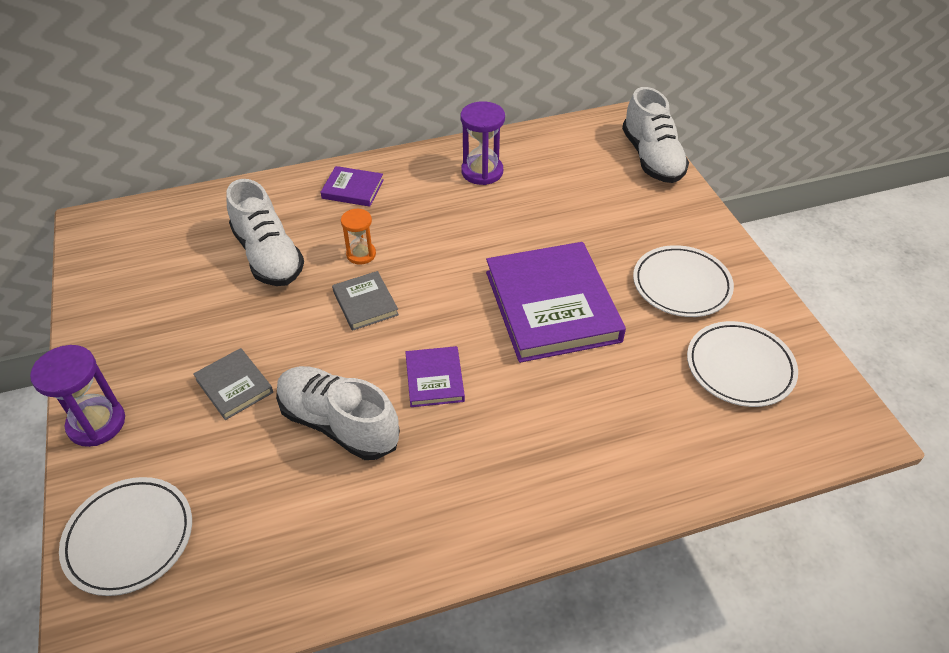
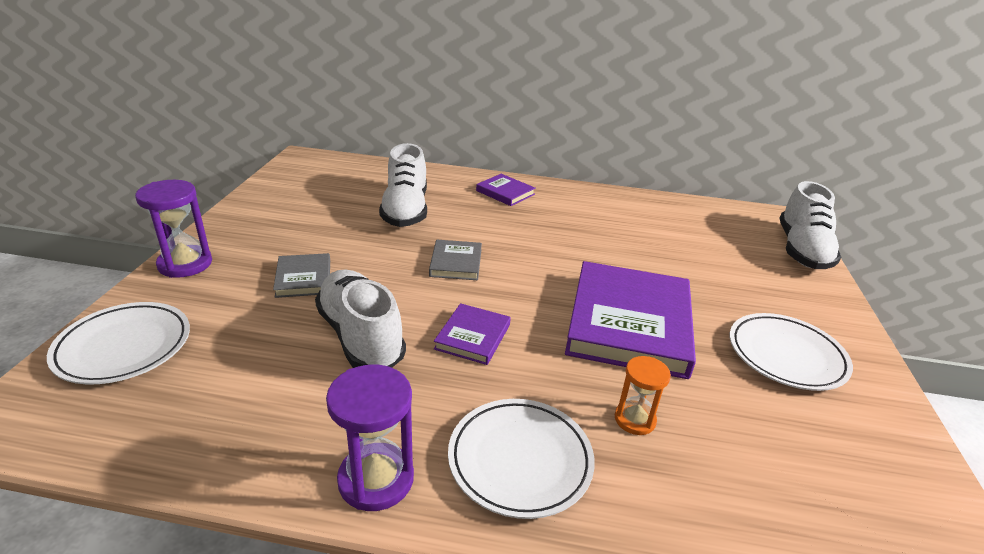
camera: 25 degrees right, 15 degrees down
orange hourglass [341,208,376,265] -> orange hourglass moved to [615,356,671,435]
purple hourglass [461,101,505,185] -> purple hourglass moved to [326,365,414,511]
white plate [687,321,798,407] -> white plate moved to [448,399,595,519]

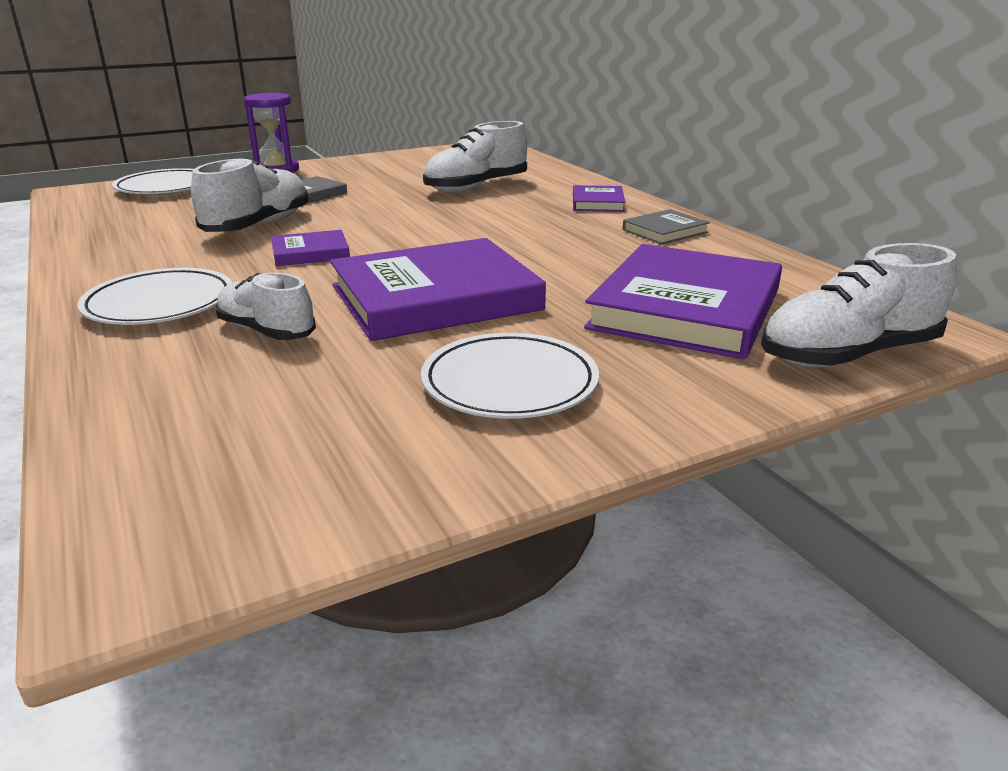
camera: 55 degrees right, 5 degrees down
purple hourglass [326,365,414,511] -> none
grey book [429,240,482,280] -> grey book moved to [623,209,710,245]
orange hourglass [615,356,671,435] -> white shoe [216,273,316,340]
none -> purple book [584,244,782,359]

